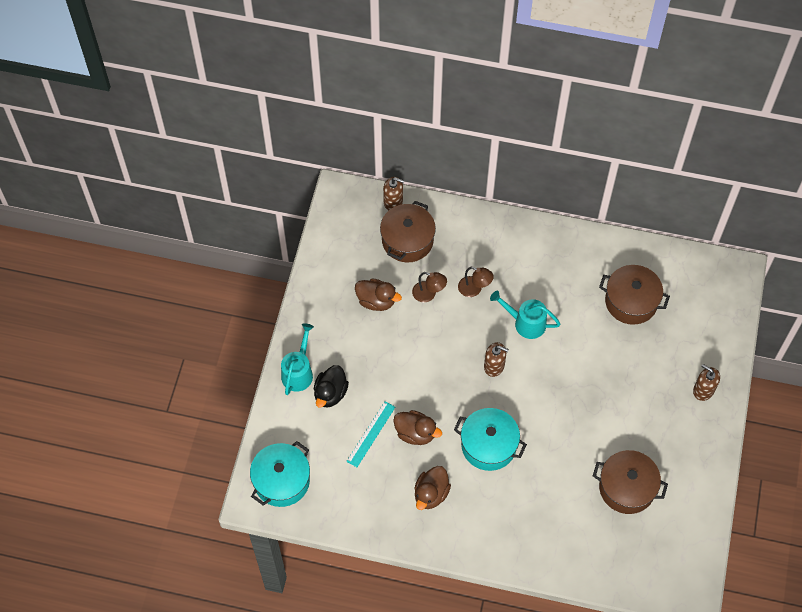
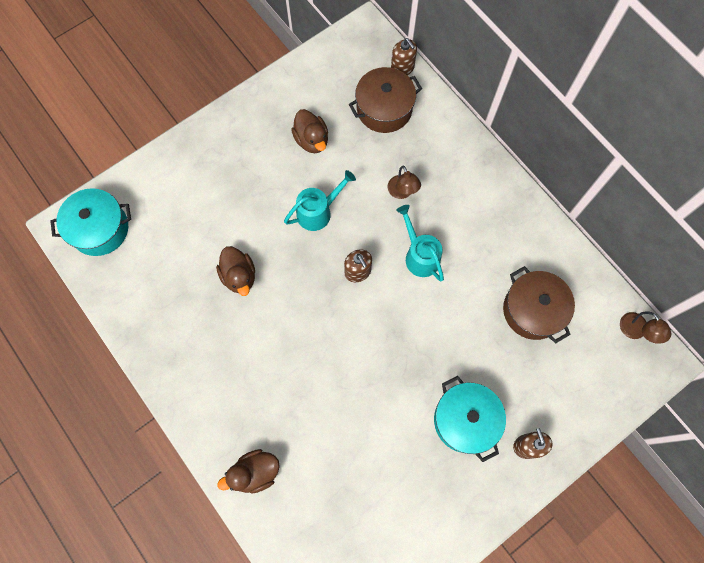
camera: 40 degrees right, 10 degrees up
turquoise watering can [281,323,314,395] -> turquoise watering can moved to [284,170,356,231]
black duck [314,365,349,408] -> none
turquoise ruler [346,401,395,467] -> none
brown lamp [412,272,447,302] -> brown lamp moved to [620,311,671,344]
brown duck [414,466,451,510] -> brown duck moved to [218,449,280,493]
turquoise pot [454,408,527,471] -> turquoise pot moved to [434,376,506,462]
brown pot [593,450,668,514] -> none

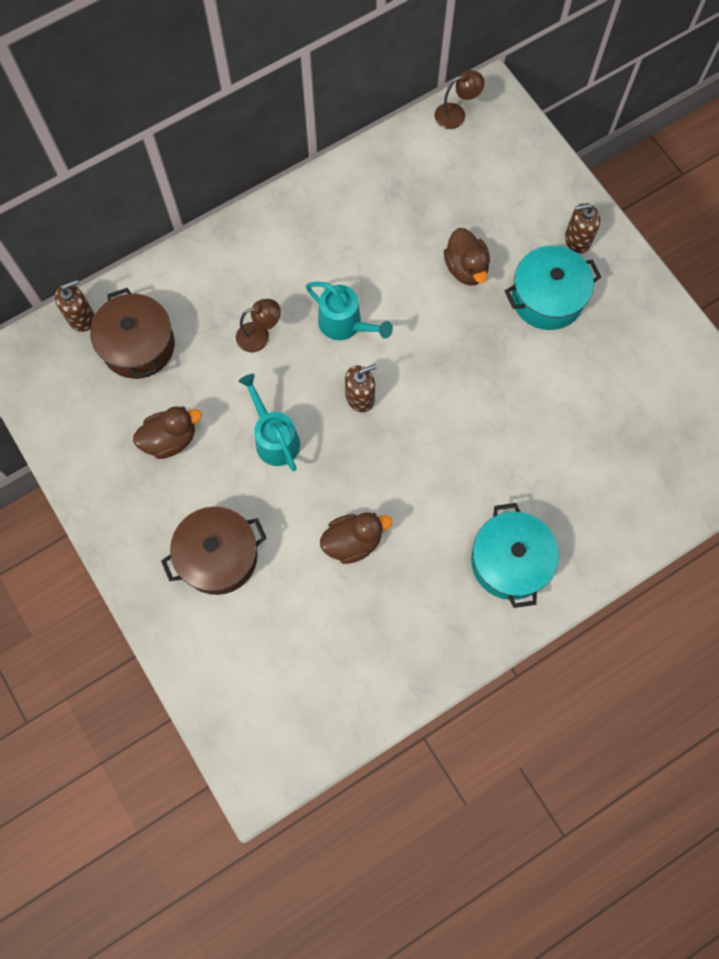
camera: 85 degrees left, 0 degrees up
turquoise pot [50,188,131,256] -> turquoise pot moved to [471,503,559,608]
brown duck [218,449,280,493] -> brown duck moved to [444,228,490,286]
turquoise watering can [396,205,444,281] -> turquoise watering can turned 120 degrees counterclockwise [306,282,393,340]
brown pot [503,266,575,343] -> brown pot moved to [161,507,266,595]

